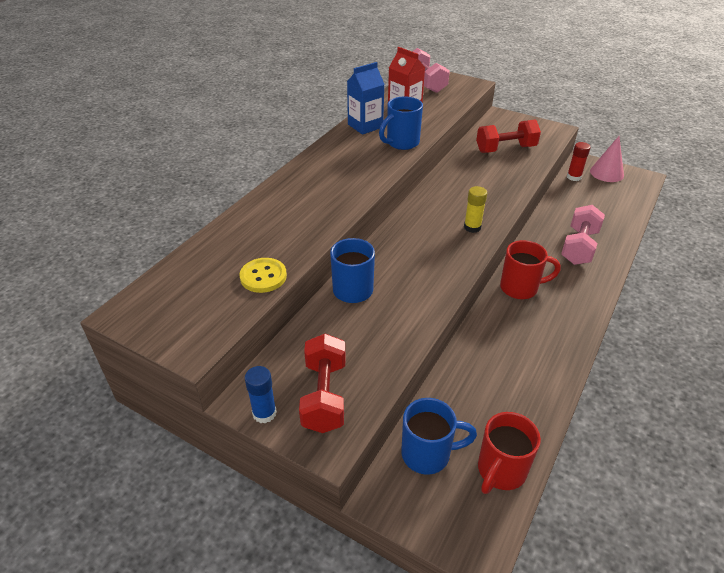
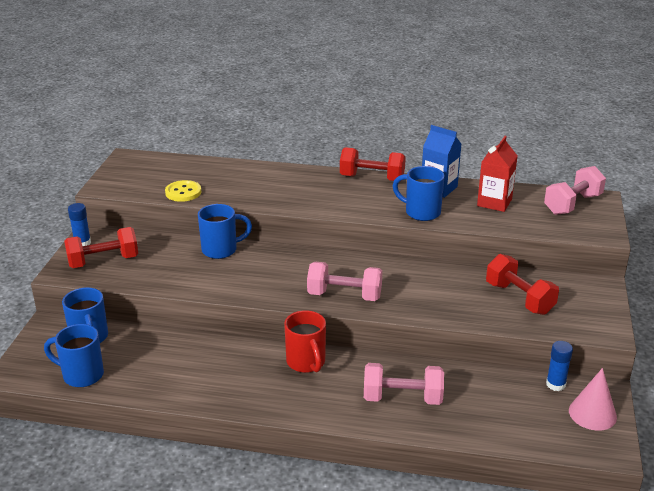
camera: 70 degrees right, 10 degrees down
yellow glue stick [464,186,487,233] -> pink dumbbell [307,262,383,301]
red mug [478,412,541,494] -> blue mug [44,324,104,387]
red glue stick [567,142,591,181] -> blue glue stick [546,341,573,391]
none -> red dumbbell [340,147,406,181]

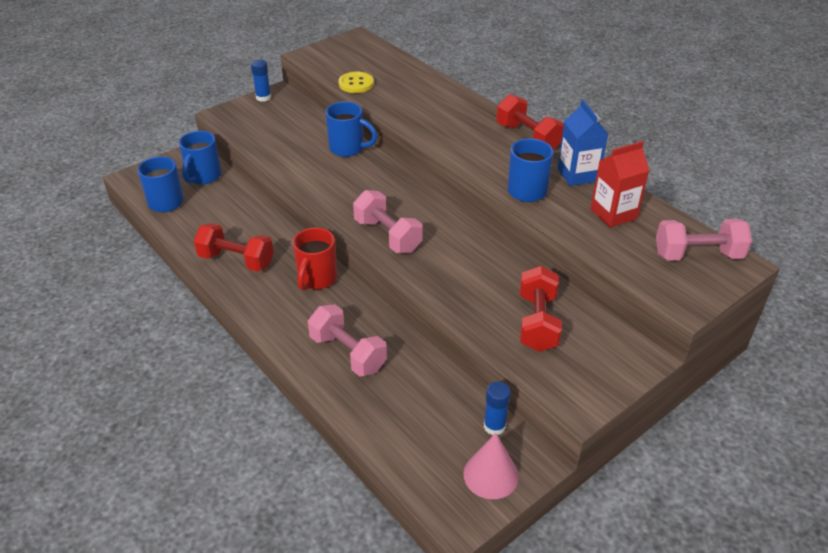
camera: 40 degrees right, 10 degrees up
red dumbbell [64,227,138,268] -> red dumbbell moved to [194,223,274,271]

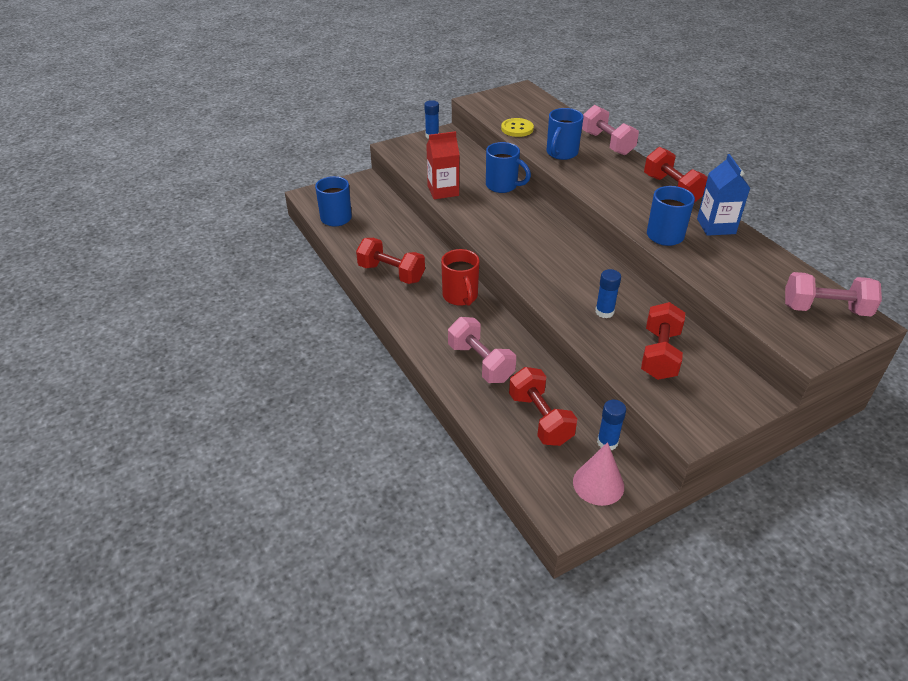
camera: 10 degrees right, 0 degrees up
blue mug [179,131,221,184] -> blue mug moved to [546,108,583,160]
red mug [293,228,337,291] -> red mug turned 45 degrees counterclockwise [441,249,480,306]
pink dumbbell [353,190,423,253] -> pink dumbbell moved to [582,105,639,155]
red carton [590,141,650,228] -> red carton moved to [426,131,460,199]
none -> red dumbbell [509,367,577,446]
none -> blue glue stick [595,269,621,318]

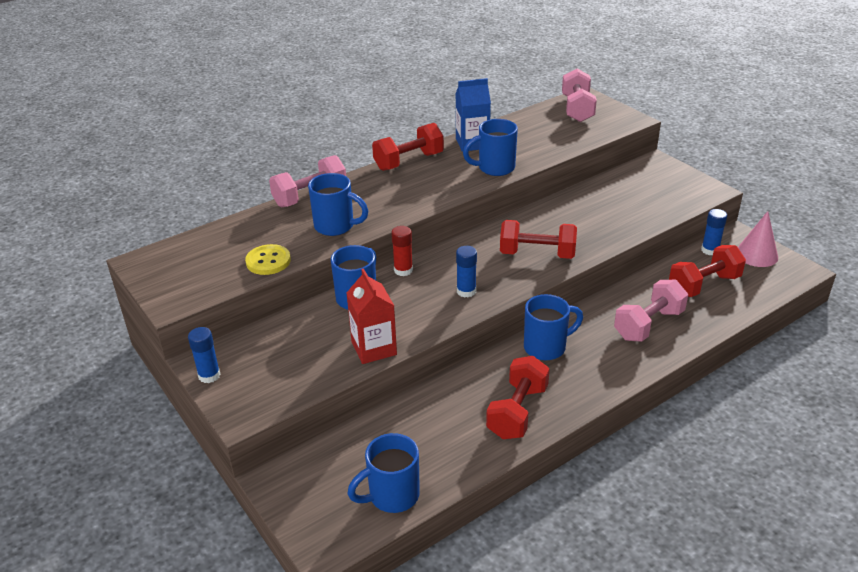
camera: 95 degrees left, 5 degrees down
red mug [441,249,480,306] -> blue mug [524,294,583,360]
blue glue stick [595,269,621,318] -> blue glue stick moved to [456,246,477,298]
red dumbbell [641,302,685,380] -> red dumbbell moved to [500,220,577,259]
none -> red glue stick [391,226,413,276]

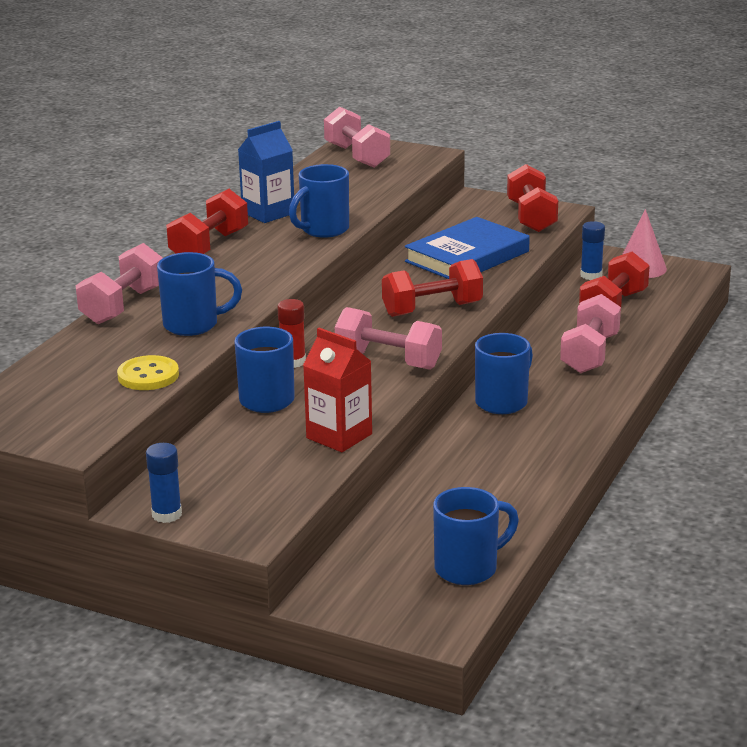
camera: 30 degrees left, 10 degrees down
blue mug [347,433,420,513] -> blue mug turned 150 degrees counterclockwise [433,487,519,585]
blue glue stick [456,246,477,298] -> pink dumbbell [335,307,442,370]
red dumbbell [486,356,550,439] -> red dumbbell moved to [507,164,558,232]
none -> blue book [405,217,530,279]

